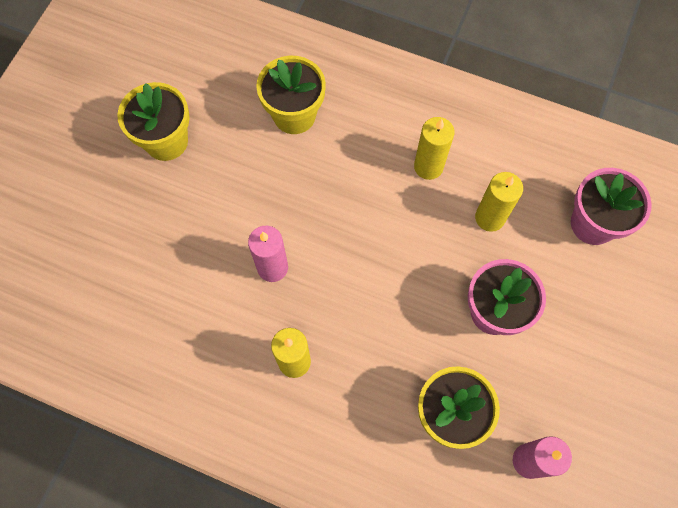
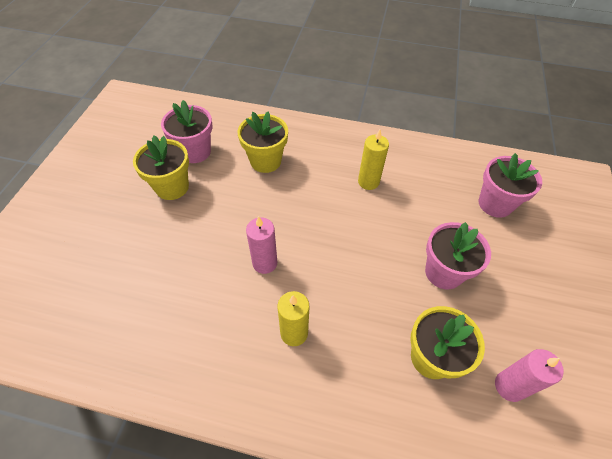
camera: 10 degrees left, 15 degrees down
yellow candle [475,172,523,232] -> none
none -> pink flower pot [161,100,212,163]

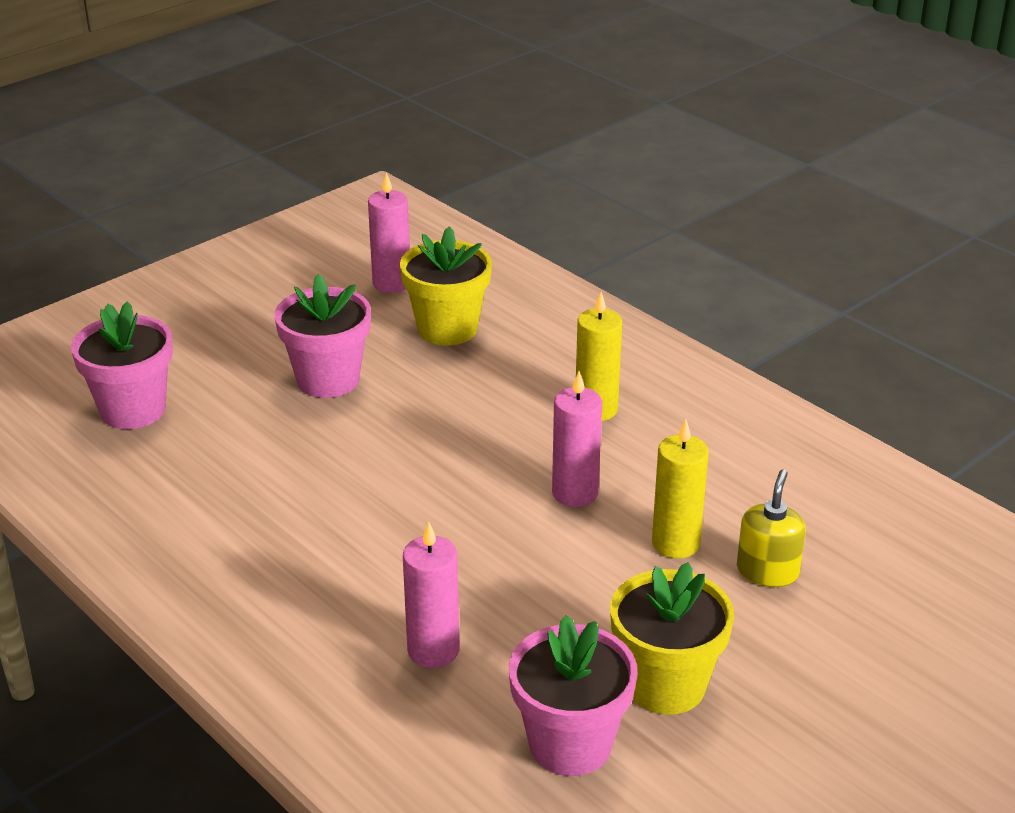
camera: 145 degrees left, 20 degrees down
yellow flower pot [238,112,288,173] -> pink candle [403,522,460,668]
yellow candle [358,130,389,190] -> yellow candle moved to [652,419,709,558]
none -> yellow soap dispenser [737,469,806,587]

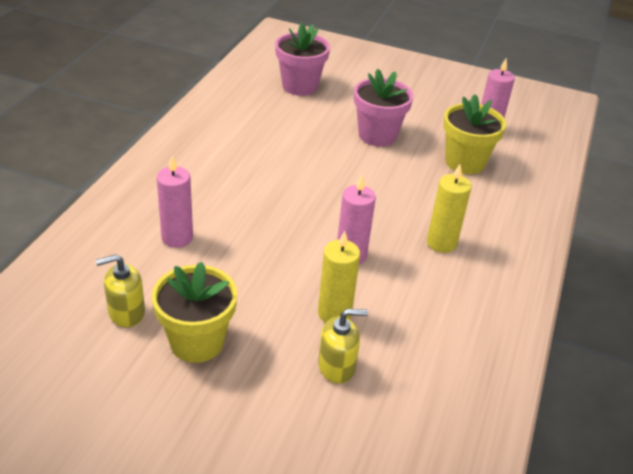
camera: 60 degrees right, 5 degrees up
pink flower pot [509,615,638,776] -> yellow soap dispenser [96,254,145,327]

